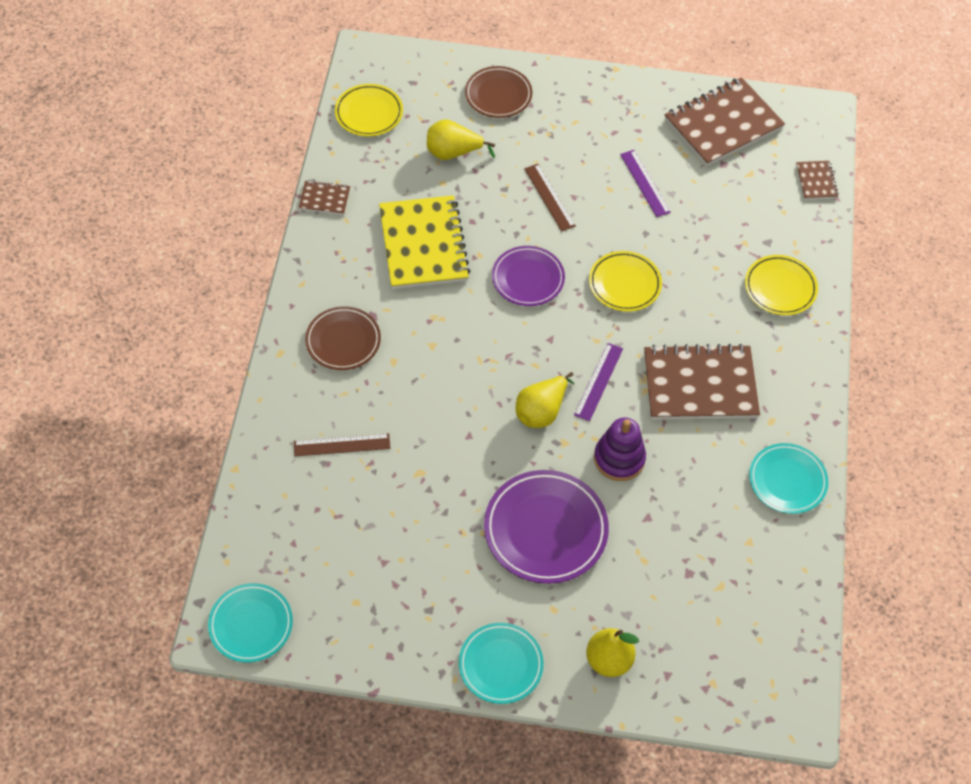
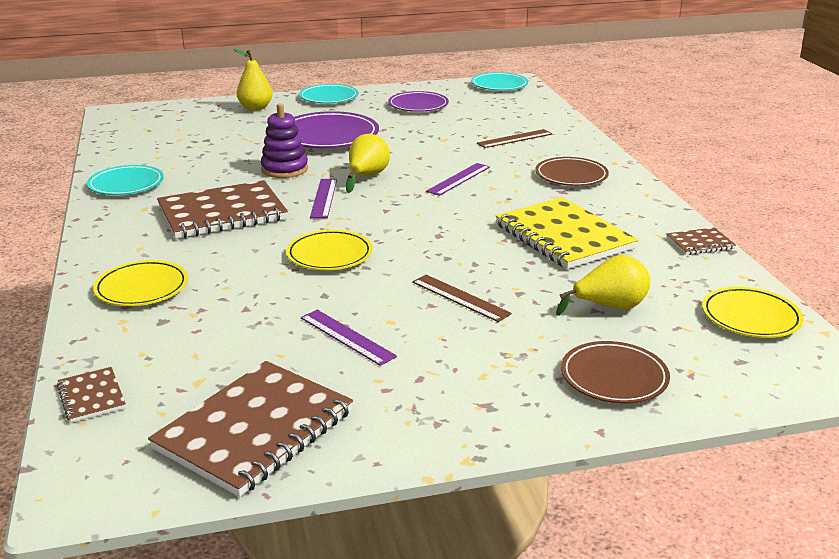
camera: 160 degrees right, 30 degrees down
purple plate [492,246,565,306] -> purple plate moved to [388,91,449,112]
none -> purple ruler [426,163,490,196]

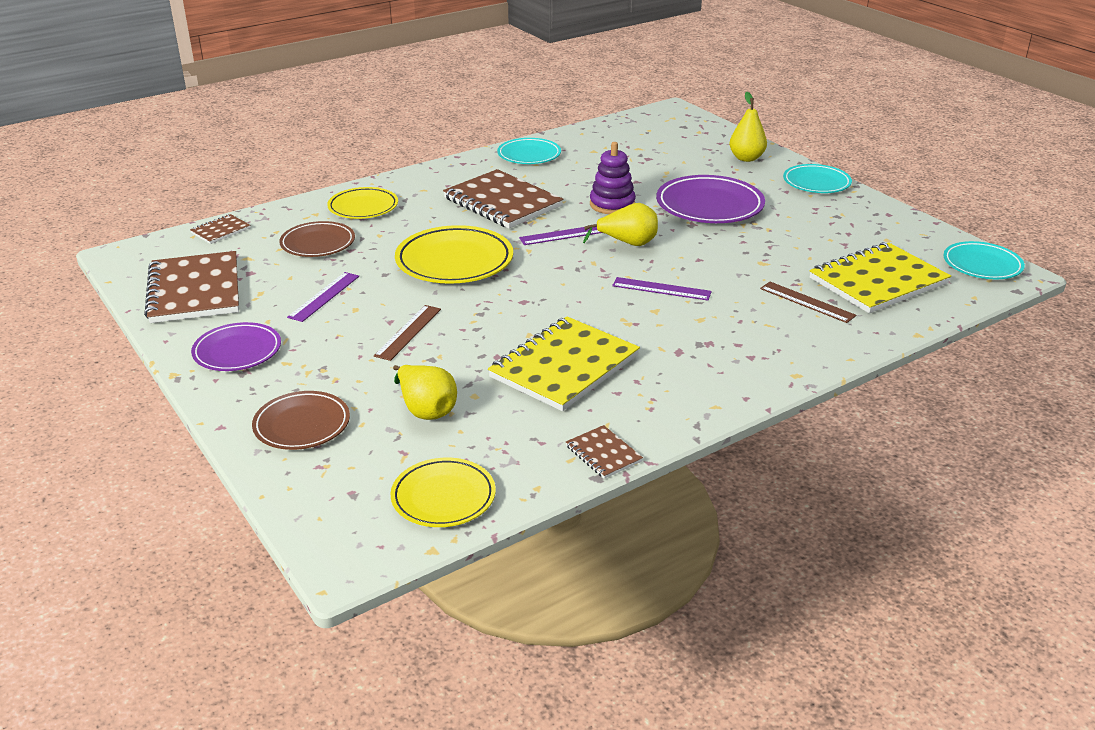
camera: 70 degrees right, 5 degrees up
brown notebook [148,361,353,497] -> brown notebook turned 60 degrees clockwise [144,251,239,323]
yellow plate [286,230,372,270] -> yellow plate [395,225,513,284], size x1.54
purple plate [388,91,449,112] -> purple plate moved to [191,322,281,371]
brown plate [535,157,609,186] -> brown plate moved to [279,221,355,257]
none -> yellow notebook [809,242,951,313]

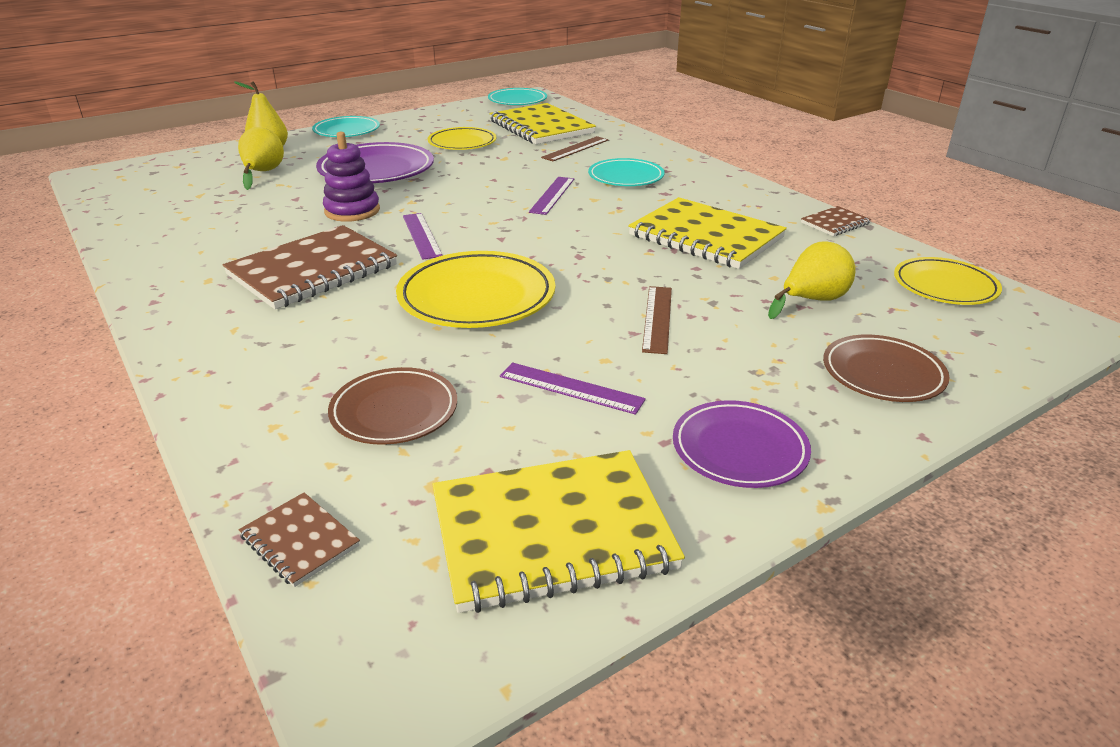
camera: 90 degrees left, 0 degrees up
brown notebook [144,251,239,323] -> yellow notebook [432,450,685,613]
yellow plate [327,187,398,219] -> yellow plate moved to [428,127,497,150]
brown ruler [374,305,441,361] -> brown ruler turned 75 degrees clockwise [642,286,672,354]
turquoise plate [497,138,561,164] -> turquoise plate moved to [588,158,665,186]
yellow pear [583,203,658,246] -> yellow pear moved to [238,127,284,190]

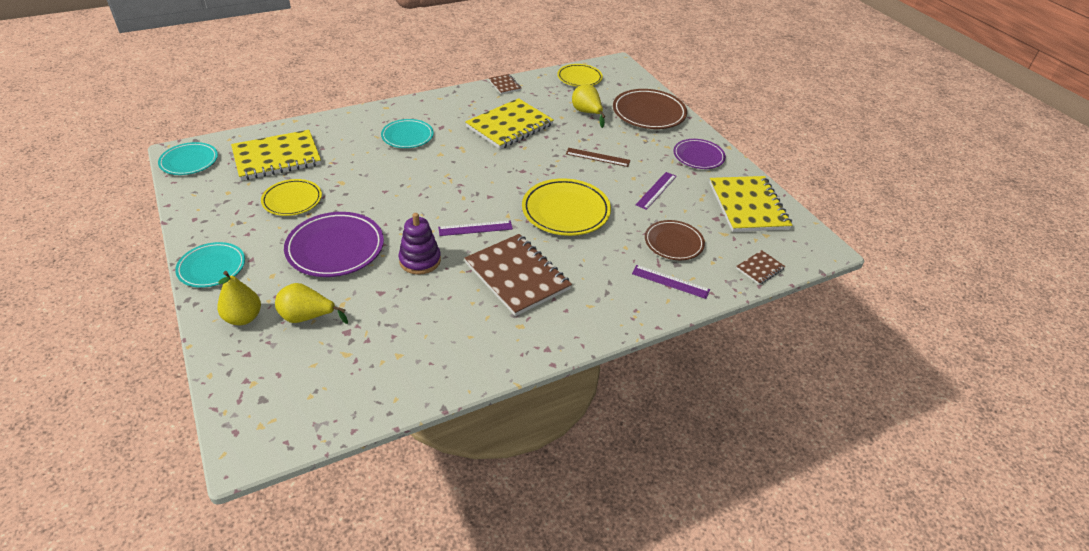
camera: 85 degrees left, 10 degrees up
purple ruler [529,177,574,215] -> purple ruler moved to [632,265,710,299]
brown ruler [541,136,609,161] -> none
brown plate [823,335,949,402] -> brown plate [613,89,687,129], size x1.54

